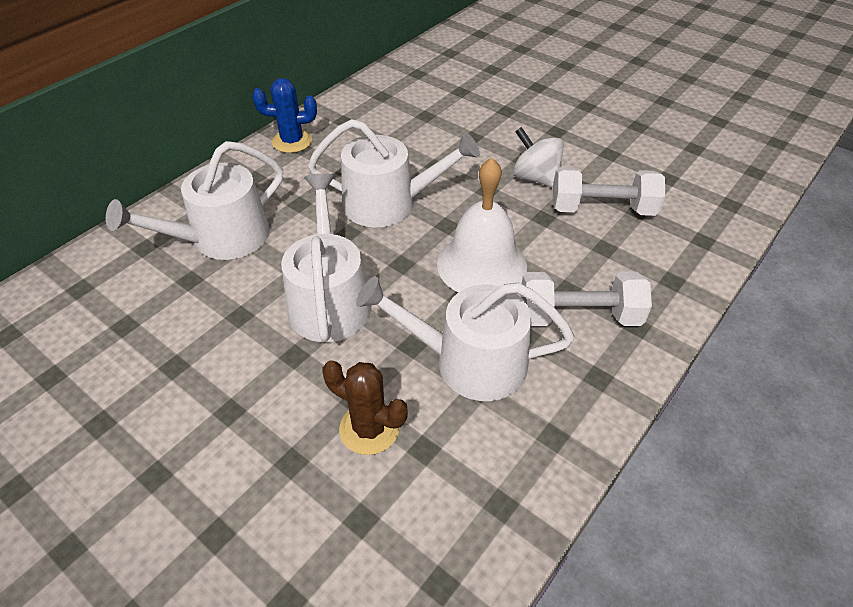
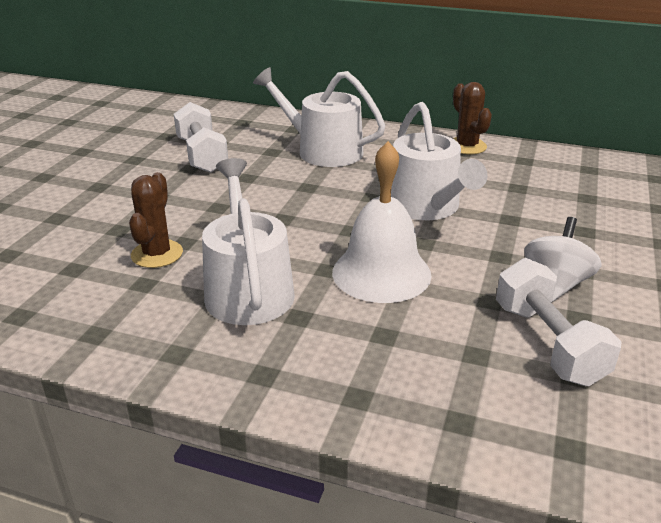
camera: 70 degrees right, 15 degrees down
blue cactus [252,78,317,153] -> brown cactus [453,82,492,154]
white watering can [281,173,371,342] -> none
white dumbbell [520,272,652,326] -> white dumbbell moved to [174,102,228,173]

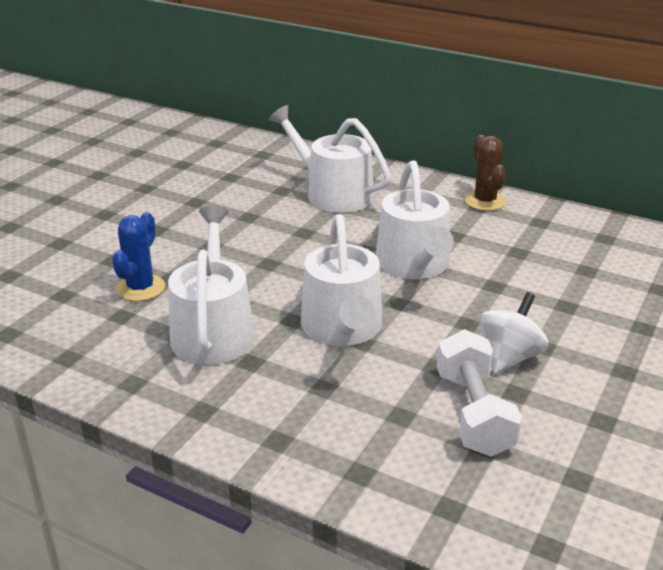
camera: 10 degrees right, 0 degrees up
brown cactus [129,172,183,268] -> blue cactus [112,212,165,301]
white dumbbell [174,102,228,173] -> none
white bell [332,141,432,303] -> white watering can [301,214,383,346]

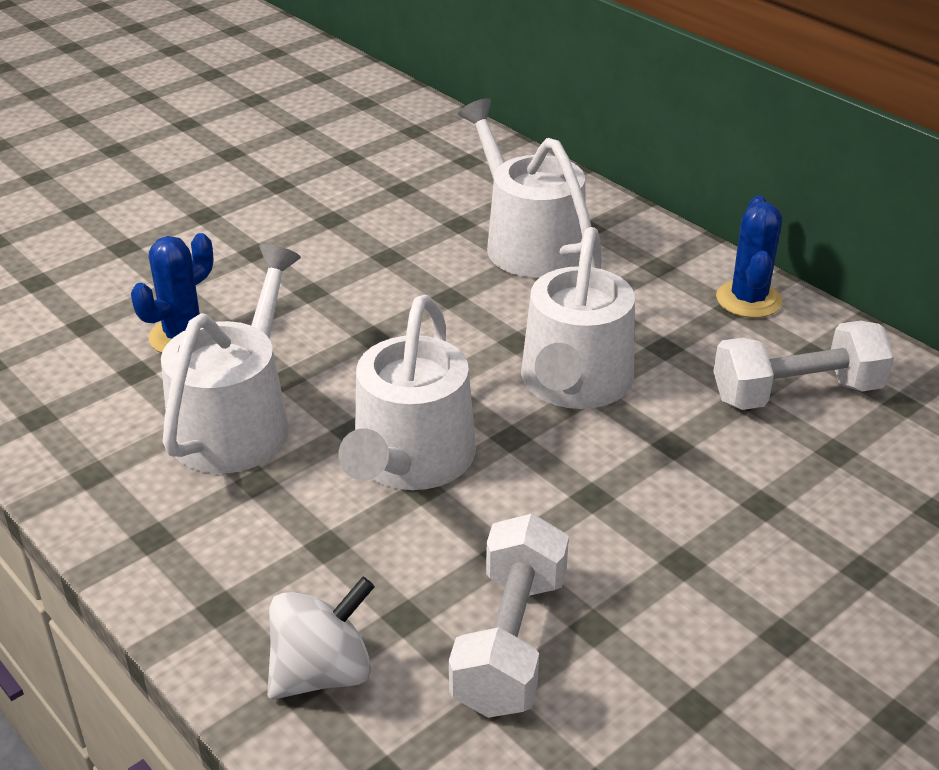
camera: 20 degrees right, 5 degrees up
brown cactus [464,135,506,211] -> blue cactus [716,195,783,318]
white spinning top [479,292,549,374] -> white spinning top moved to [267,577,375,700]
none -> white dumbbell [713,320,894,410]

